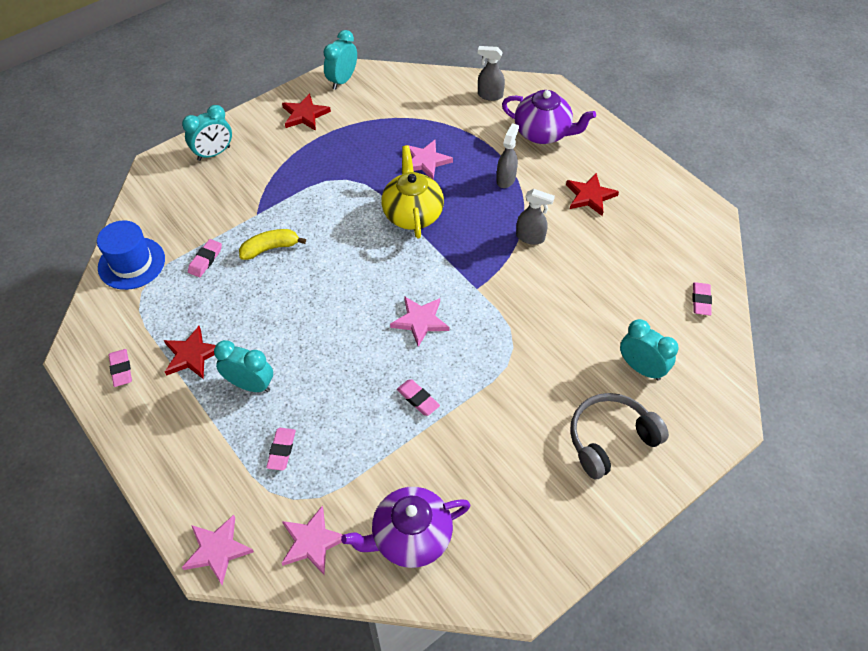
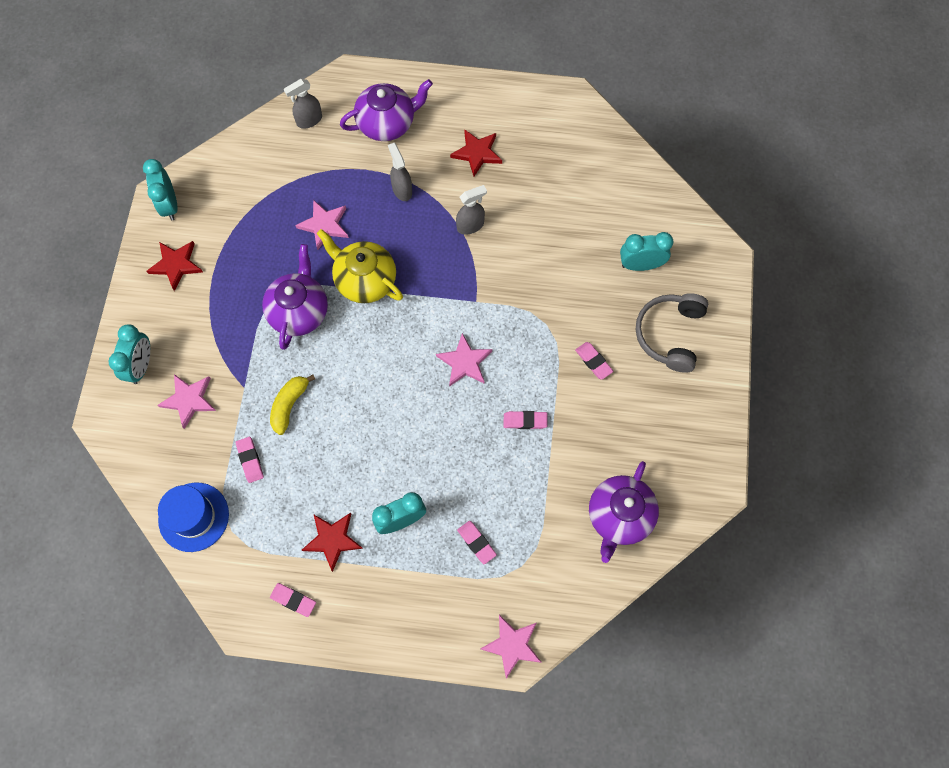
camera: 45 degrees left, 15 degrees up
pink star [282,506,343,575] -> pink star moved to [158,374,216,429]
pink eraser [693,282,712,316] -> pink eraser moved to [575,342,613,380]
none -> purple teapot [262,244,328,350]

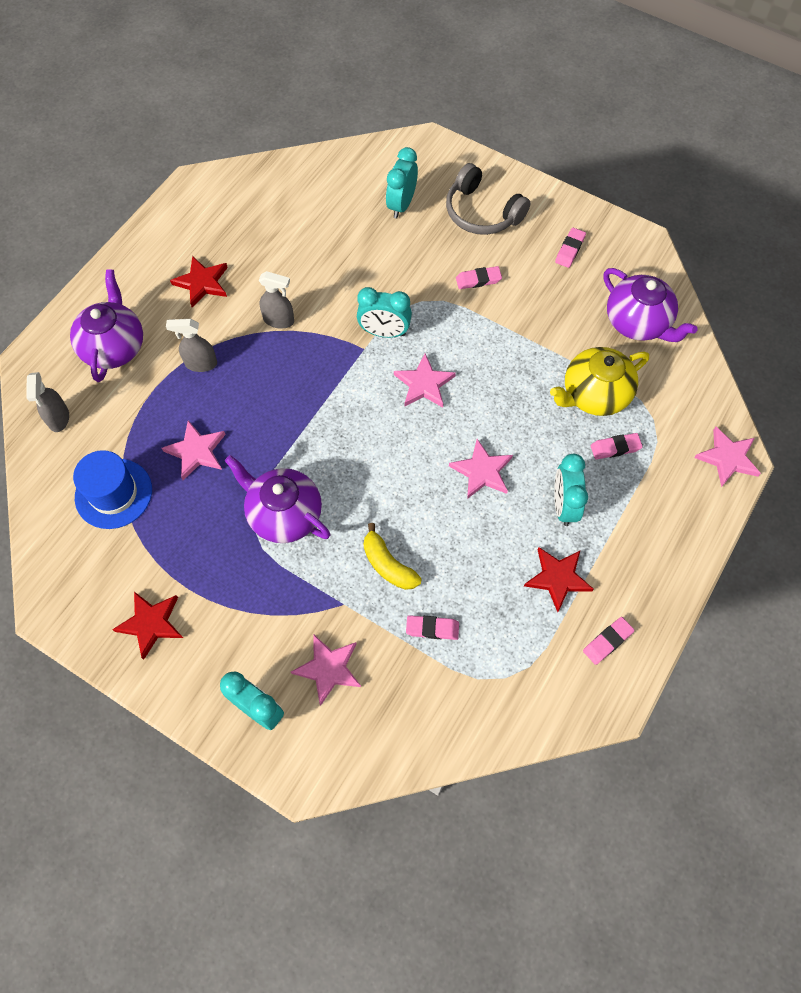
camera: 65 degrees left, 5 degrees down
turquoise clock [143,159,178,220] -> turquoise clock moved to [357,287,412,338]
blue hat [158,483,229,552] -> blue hat moved to [73,450,152,529]
yellow teapot [317,229,403,303] -> yellow teapot moved to [550,347,649,416]
grey spray bottle [456,185,487,235] -> grey spray bottle turned 105 degrees clockwise [259,271,294,329]
pink eraser [504,411,548,429] -> pink eraser moved to [555,228,586,268]
none -> pink star [449,439,513,499]

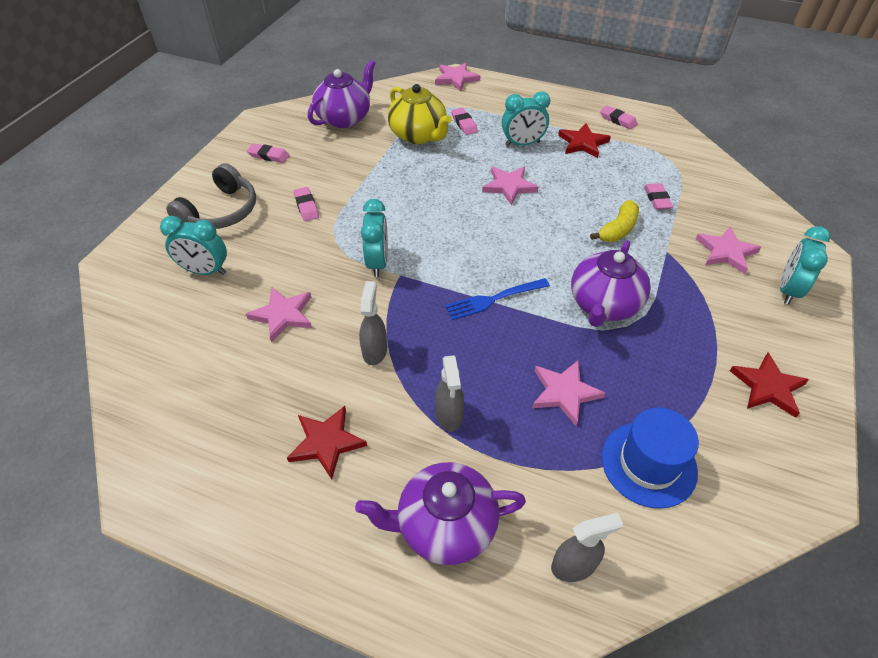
camera: 100 degrees left, 15 degrees down
pink star [394,353,456,407] -> pink star moved to [246,287,312,343]
none -> blue fork [445,278,550,320]

